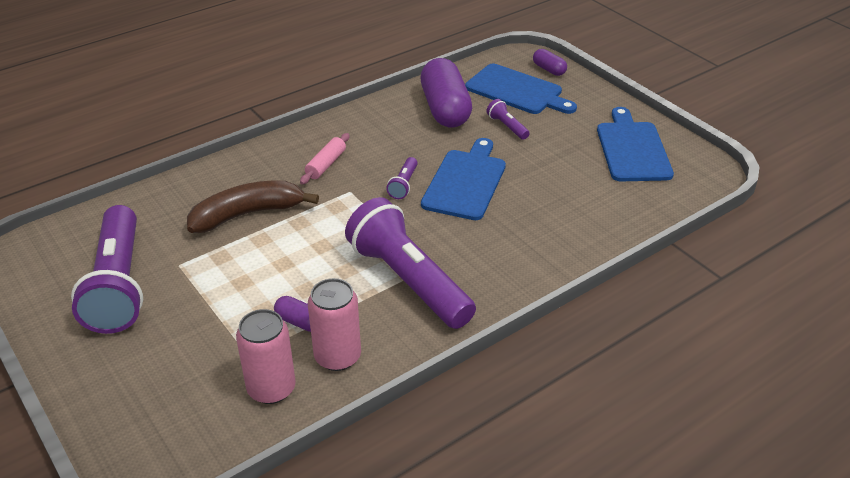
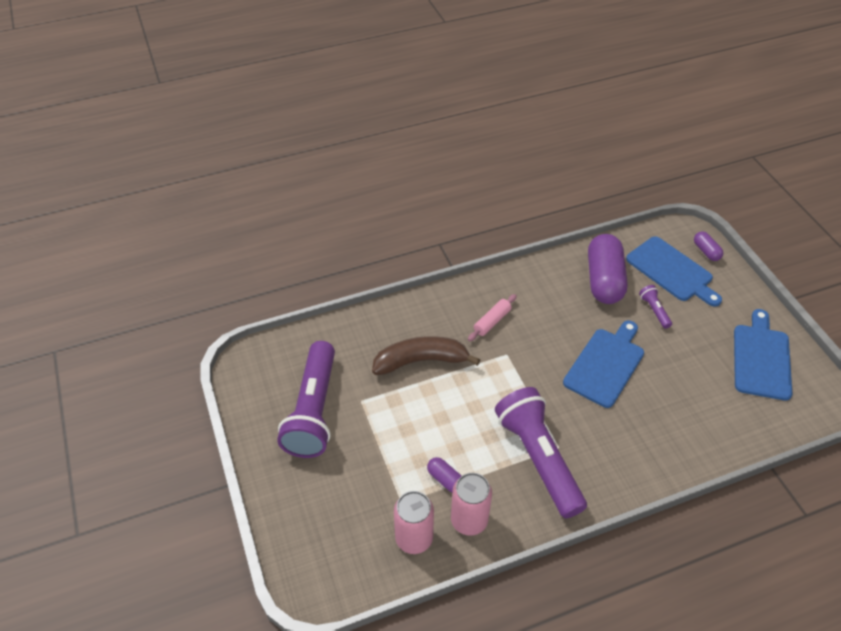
camera: 15 degrees right, 10 degrees up
purple flashlight [386,157,417,199] -> none

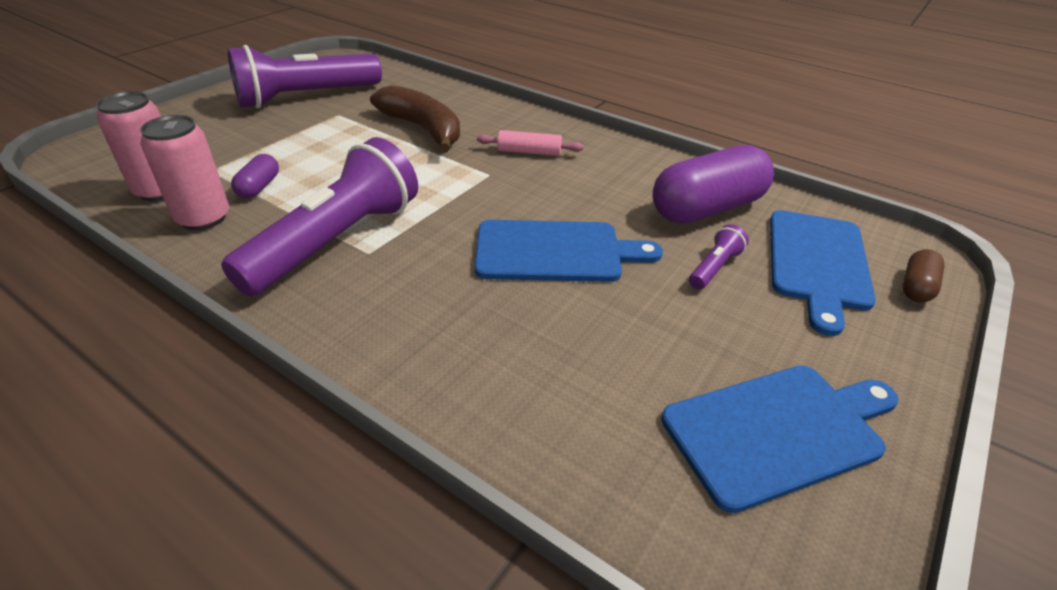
camera: 55 degrees right, 10 degrees down
purple capsule [694,231,723,261] -> brown capsule [903,249,944,303]

